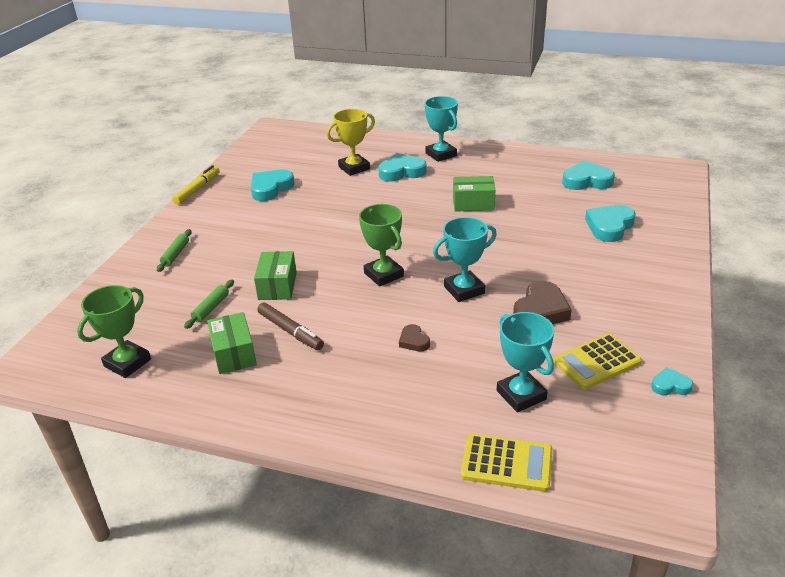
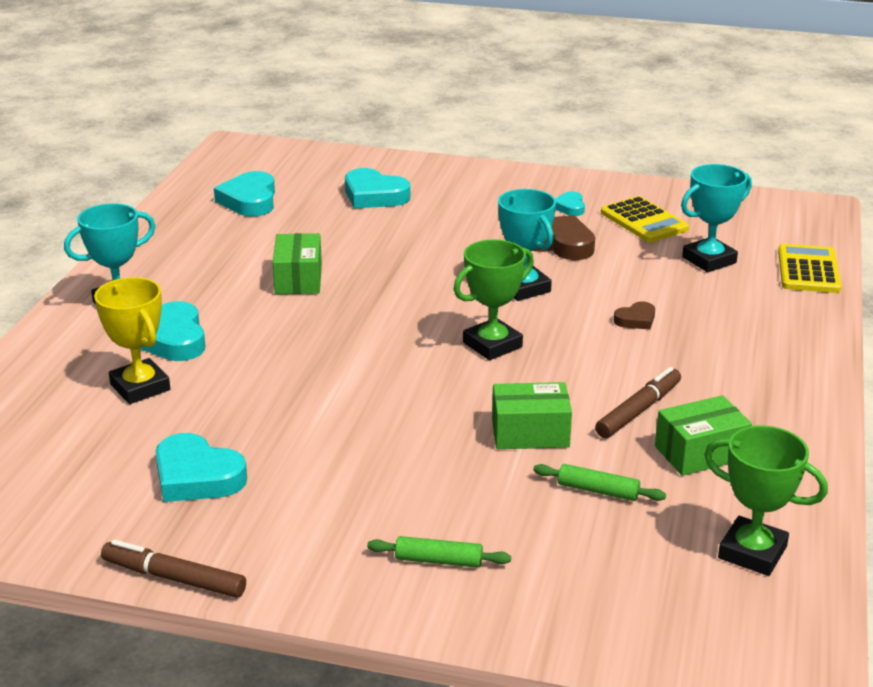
camera: 95 degrees left, 5 degrees down
yellow marker [172,165,220,205] -> brown marker [101,540,246,598]
turquoise heart [651,367,693,395] -> turquoise heart moved to [555,191,585,216]

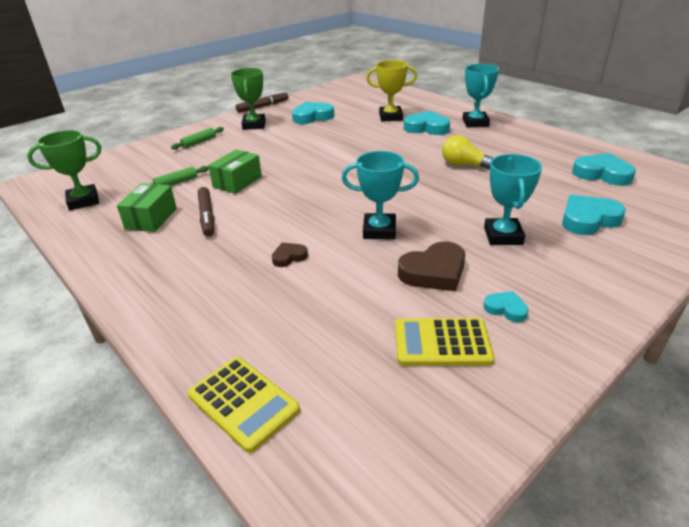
camera: 125 degrees right, 5 degrees up
green box [272,233,322,294] -> yellow light bulb [442,135,493,170]
green trophy [454,239,534,360] -> green trophy moved to [231,68,266,130]
brown heart [614,301,655,330] -> brown heart turned 60 degrees clockwise [272,243,308,267]
turquoise trophy [681,164,752,272] -> turquoise trophy moved to [484,154,542,245]

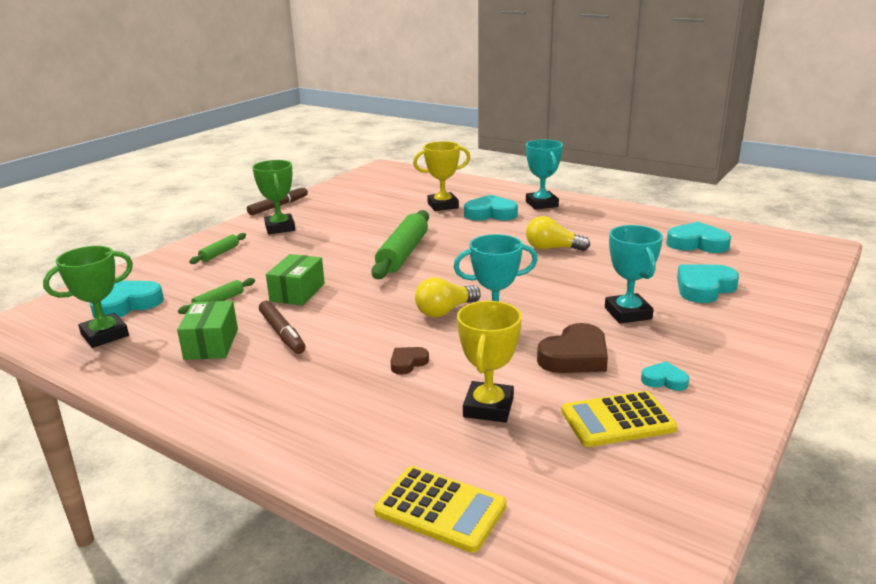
camera: 15 degrees left, 10 degrees down
turquoise heart [292,102,334,124] -> turquoise heart moved to [90,281,164,318]
none -> green rolling pin [371,210,429,279]
none -> yellow light bulb [415,277,481,317]
none -> yellow trophy [457,301,522,423]

